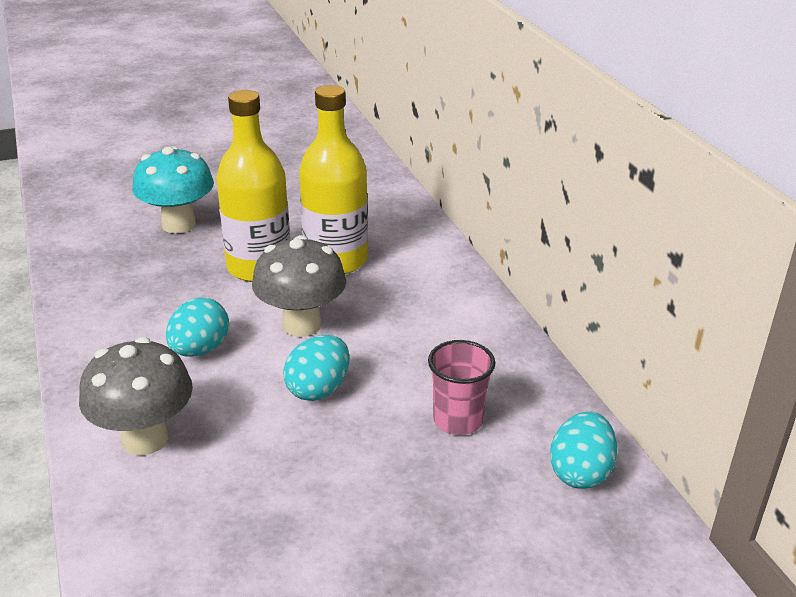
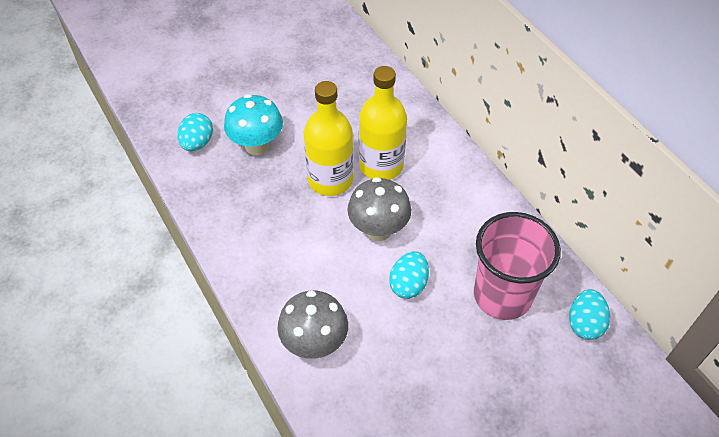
camera: 10 degrees left, 20 degrees up
turquoise egg [166,297,229,357] -> turquoise egg moved to [177,113,213,151]
pink cup [428,340,495,435] -> pink cup [474,212,561,320], size x1.88

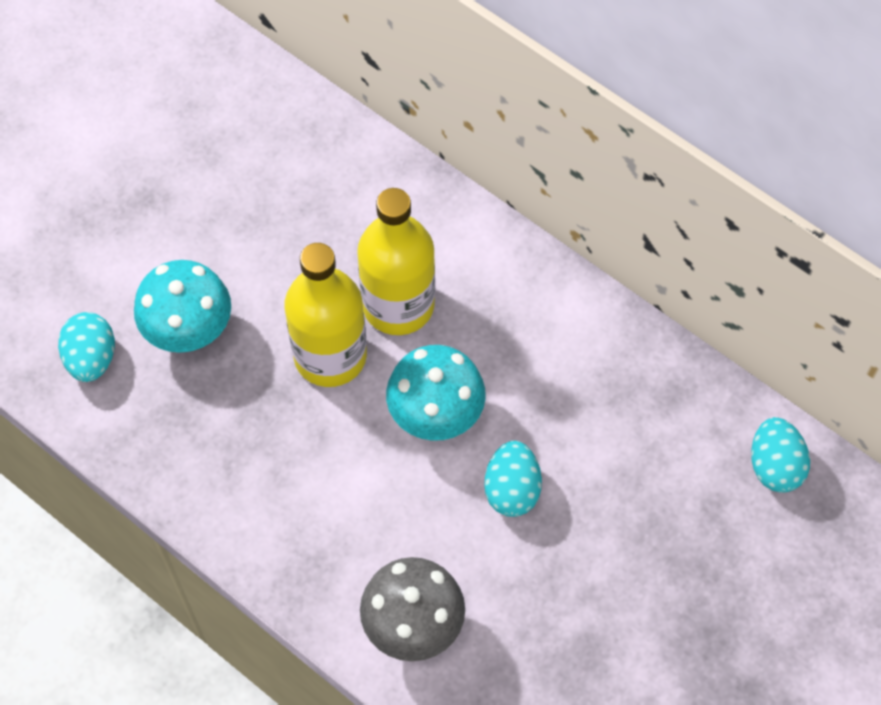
camera: 20 degrees left, 10 degrees up
grey mushroom [348,177,411,241] -> turquoise mushroom [386,345,486,441]
pink cup [474,212,561,320] -> none

